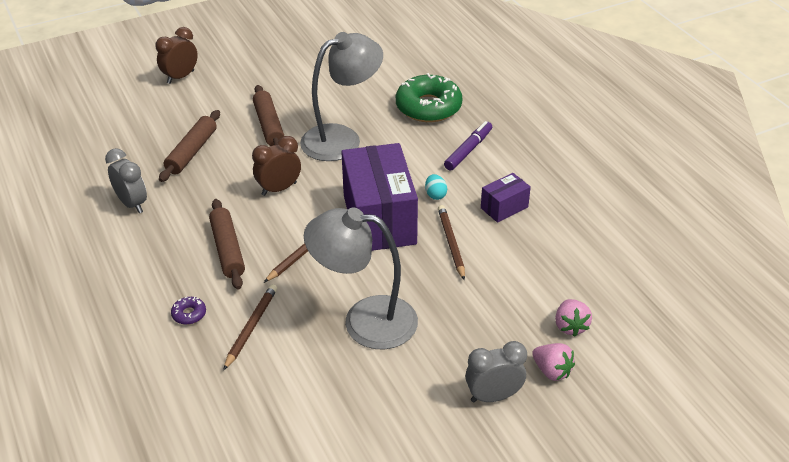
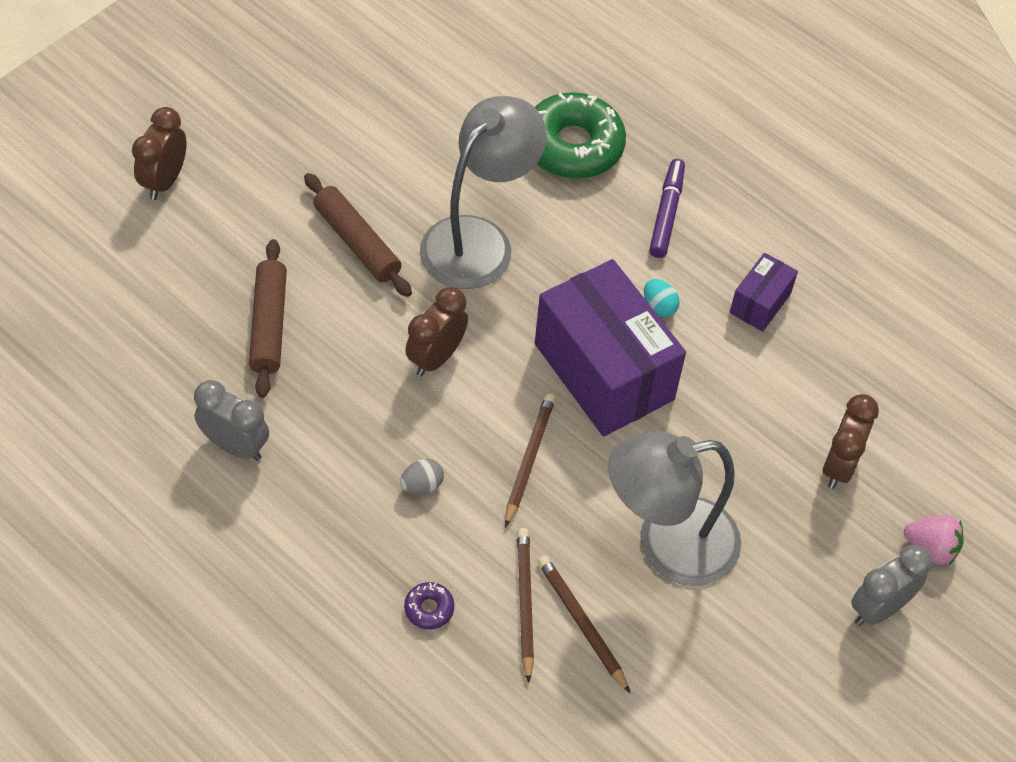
camera: 25 degrees left, 15 degrees up
brown rolling pin [209,199,245,289] -> grey egg [400,459,444,494]
brown pencil [438,205,465,280] -> brown pencil moved to [537,555,630,693]
pink strawberry [555,299,592,337] -> none
none -> brown clock [822,394,879,489]

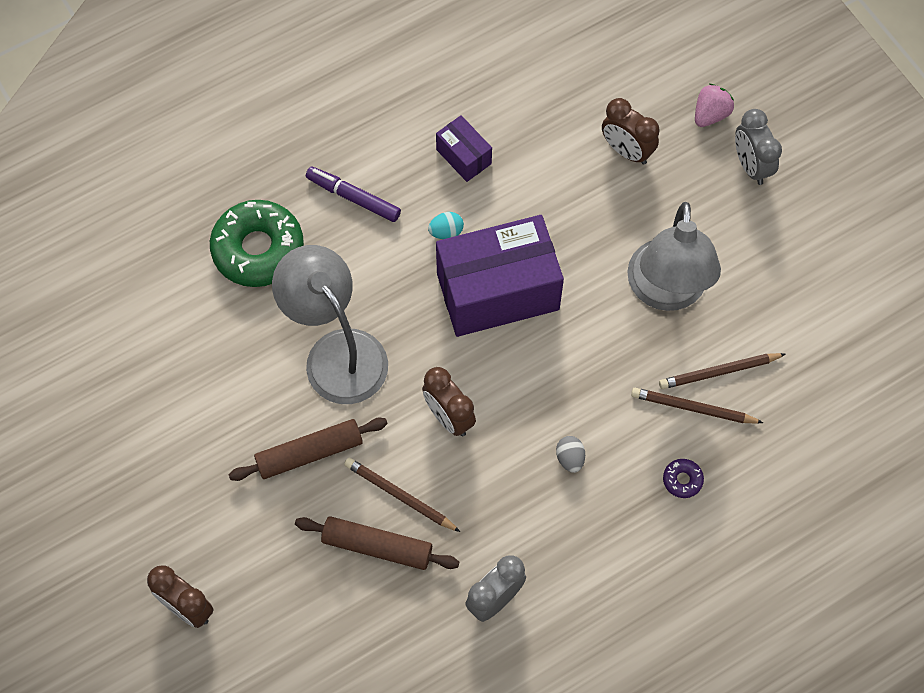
camera: 70 degrees left, 10 degrees up
brown pencil [505,393,556,528] -> brown pencil moved to [344,458,460,532]

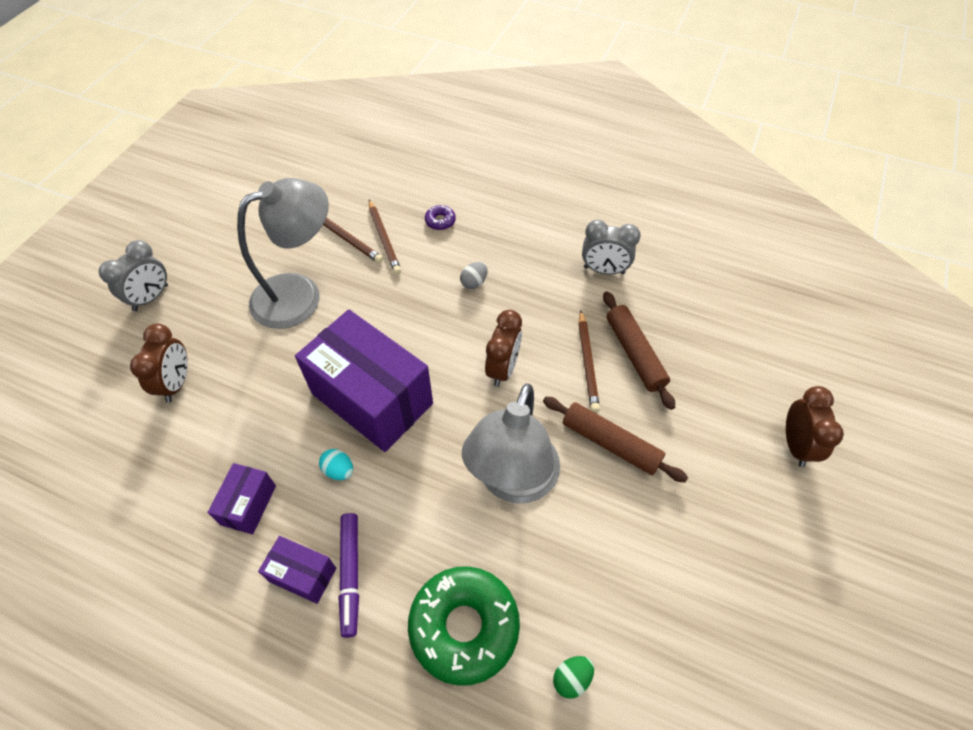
camera: 125 degrees left, 10 degrees down
pink strawberry [695,84,734,127] -> none
none -> purple box [258,536,336,604]
none -> green egg [553,656,594,699]

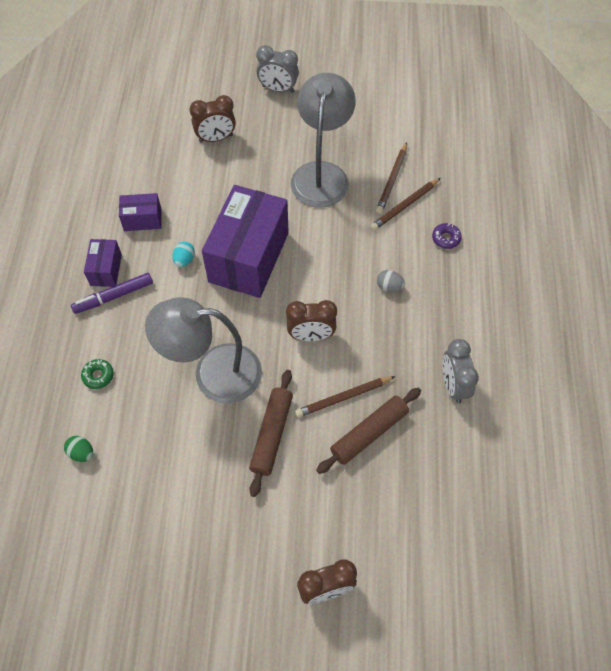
camera: 70 degrees right, 5 degrees up
grey lamp [237,178,329,329] -> grey lamp turned 120 degrees counterclockwise [291,73,356,208]
green donut [408,566,520,686] -> green donut [81,359,114,389], size x0.41

